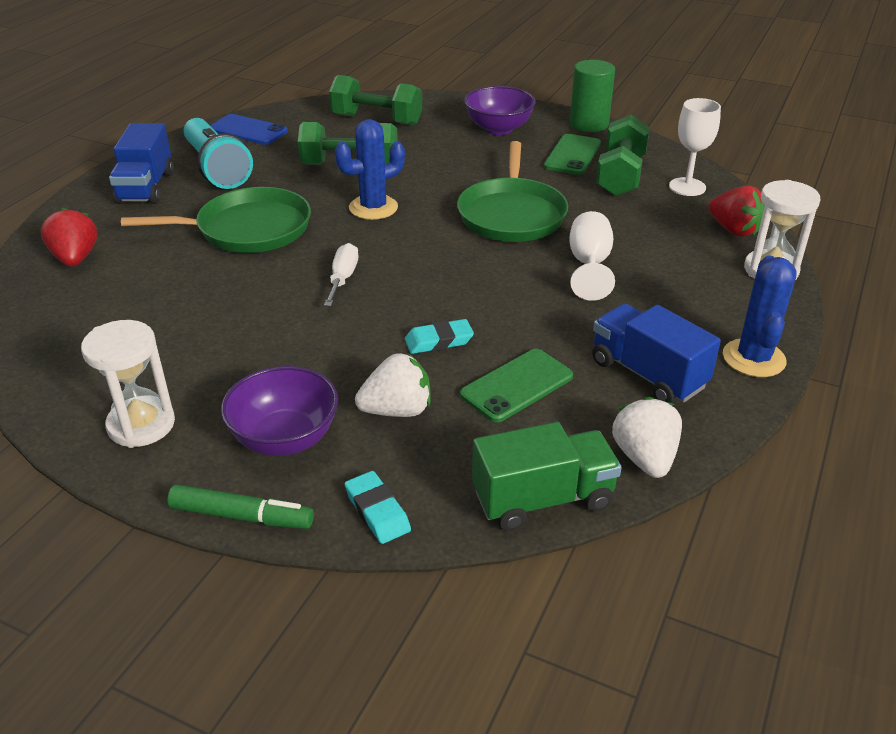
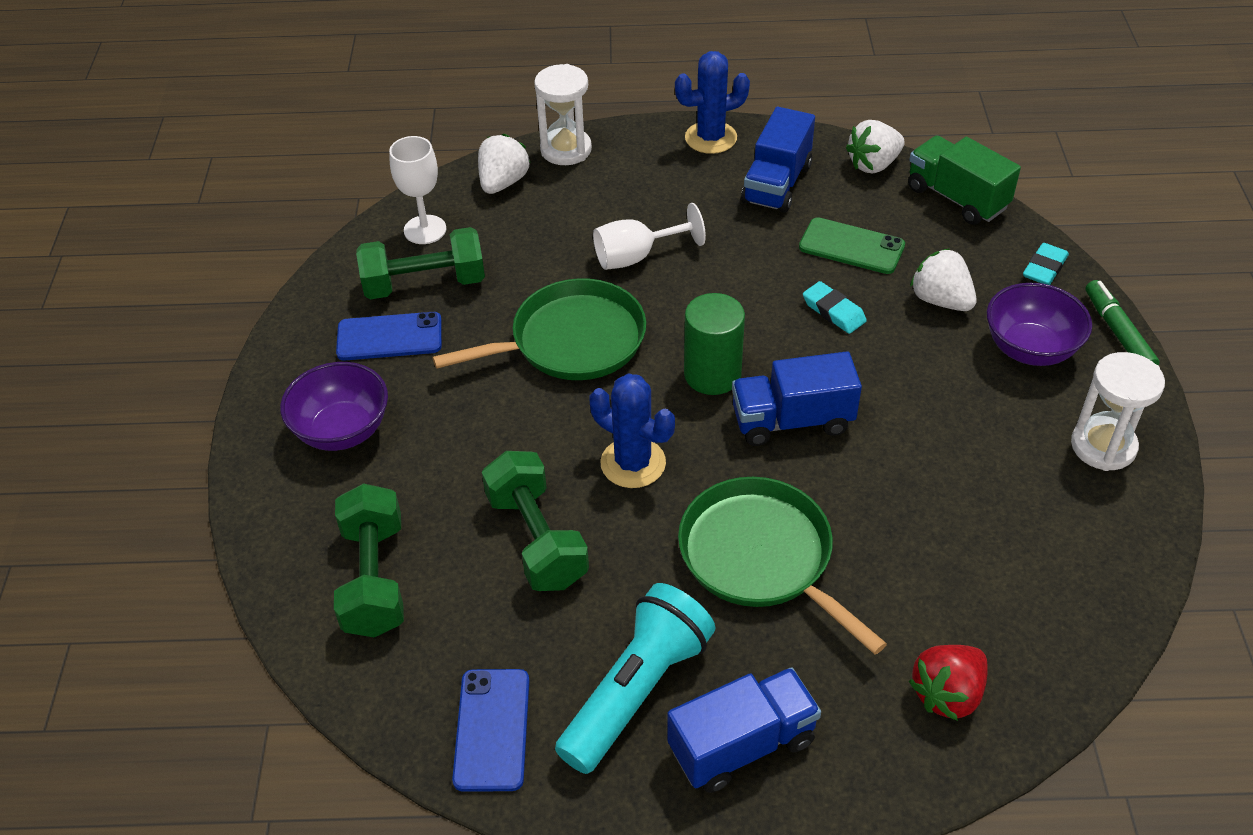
camera: 115 degrees left, 10 degrees up
white screwdriver [324,243,358,306] -> blue truck [732,352,862,446]
green phone [544,134,601,175] -> blue phone [336,312,442,360]
green cylinder [570,60,615,132] -> green cylinder moved to [684,293,745,395]
red strawberry [708,185,765,237] -> white strawberry [478,134,530,194]

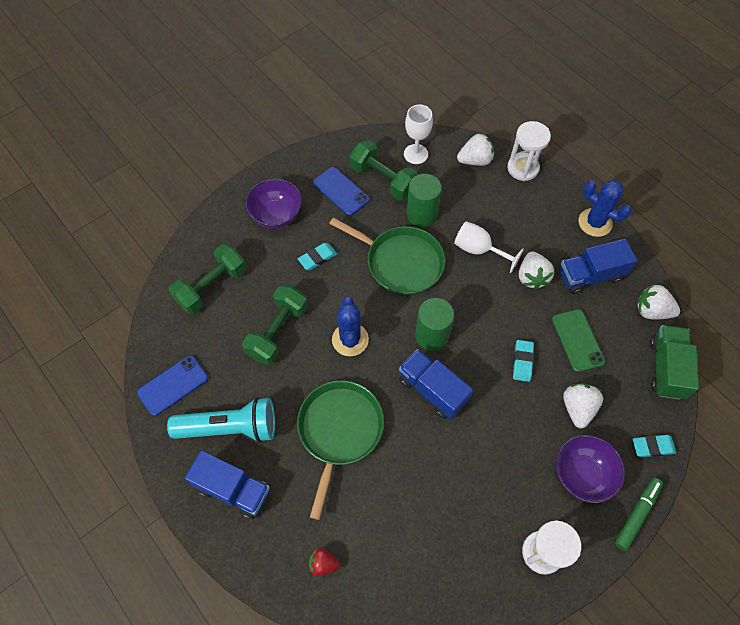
camera: 50 degrees right, 15 degrees up
red strawberry [909,645,988,721] -> red strawberry [309,548,340,576], size x0.64
none -> turquoise eraser [298,243,337,270]
none -> green cylinder [407,174,442,227]
none -> white strawberry [519,251,554,290]

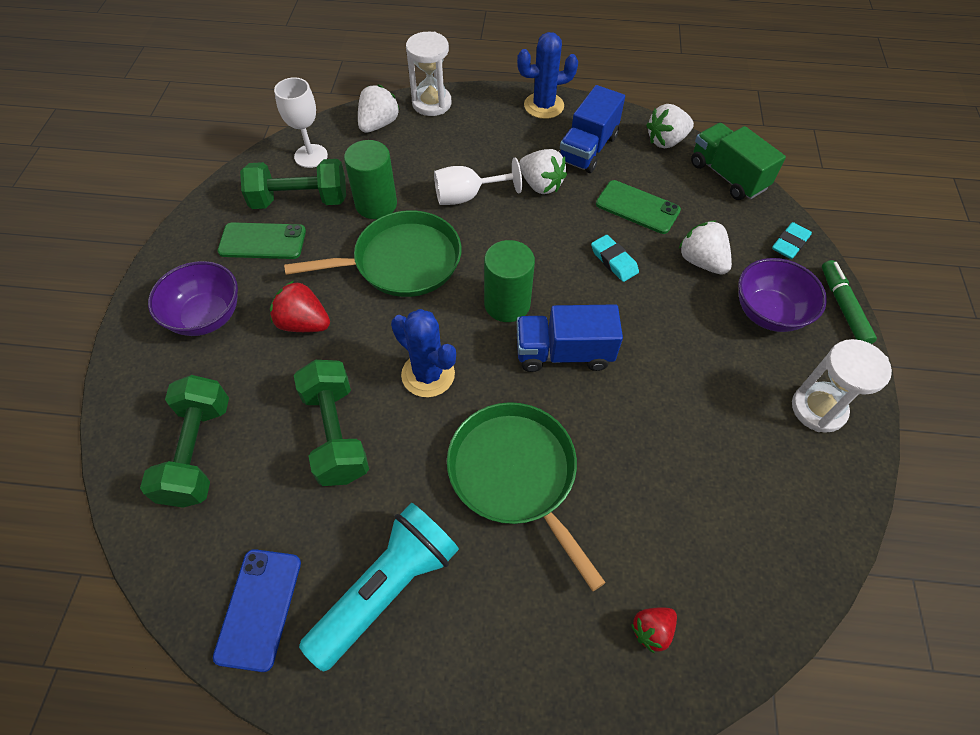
camera: 45 degrees left, 5 degrees down
blue truck [185,451,270,519] -> none
turquoise eraser [298,243,337,270] -> red strawberry [270,281,330,332]
blue phone [313,167,370,216] -> green phone [218,222,306,259]

